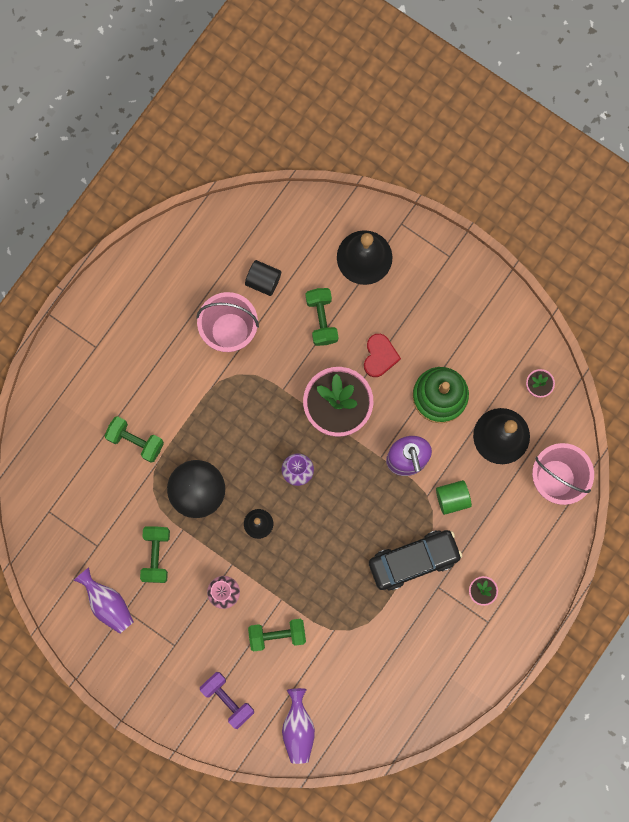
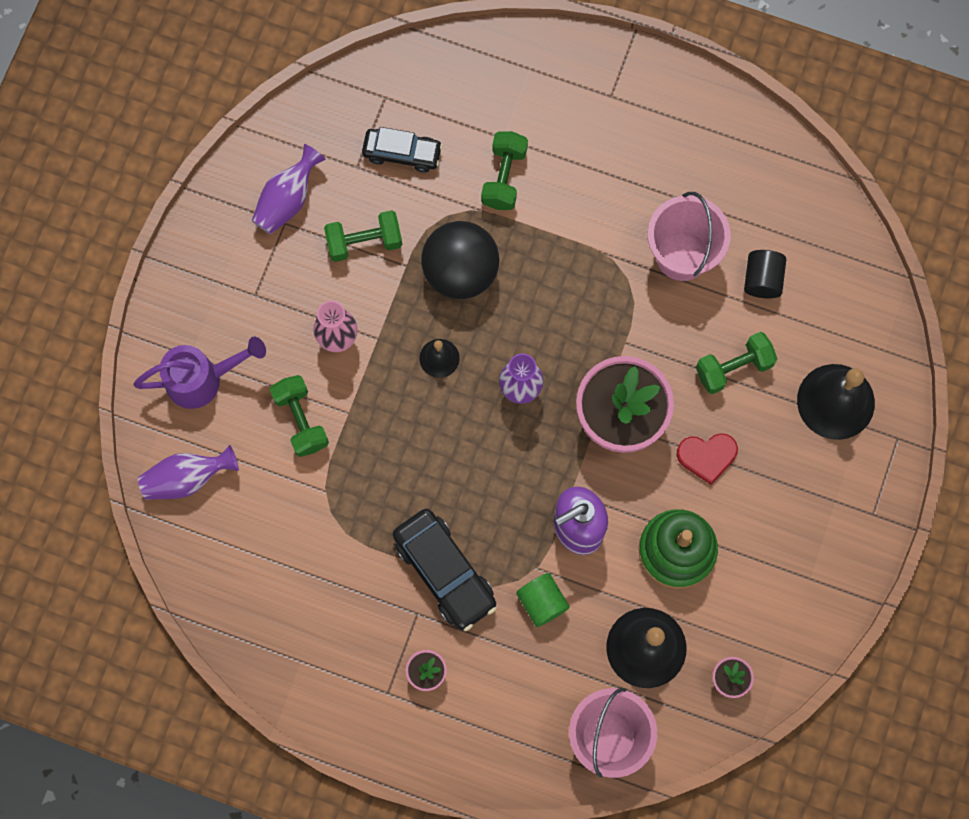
camera: 75 degrees right, 5 degrees down
purple dumbbell [200,672,254,729] -> purple watering can [133,337,266,409]
none -> black car [362,127,443,173]

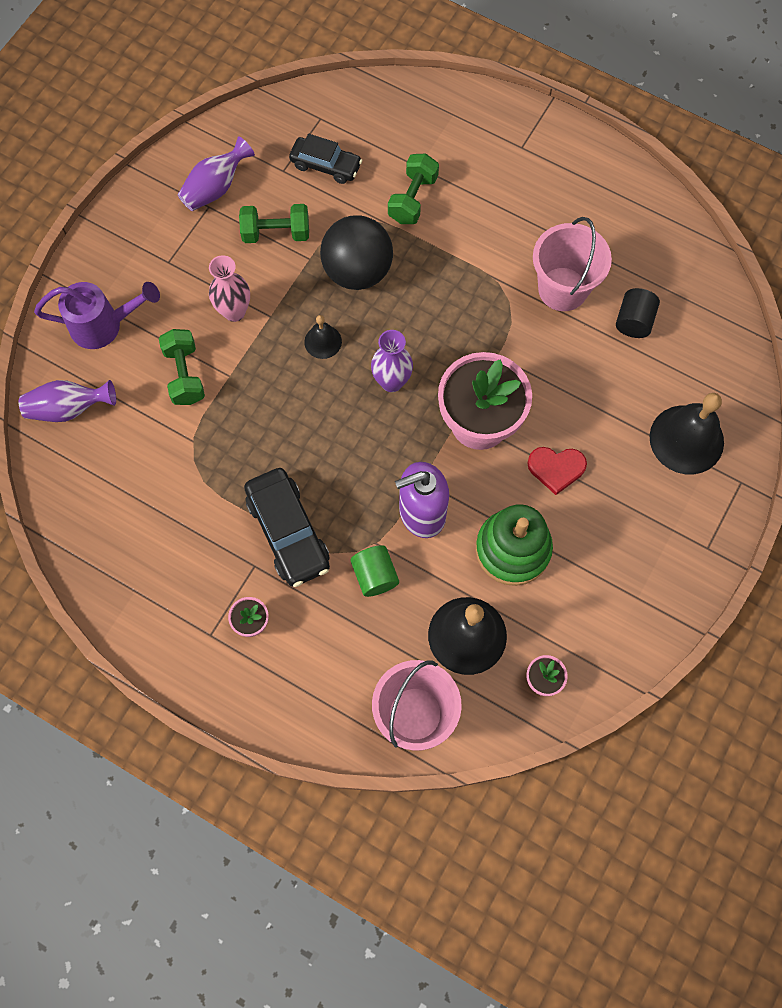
camera: 10 degrees right, 5 degrees down
green dumbbell [696,332,777,394] -> none

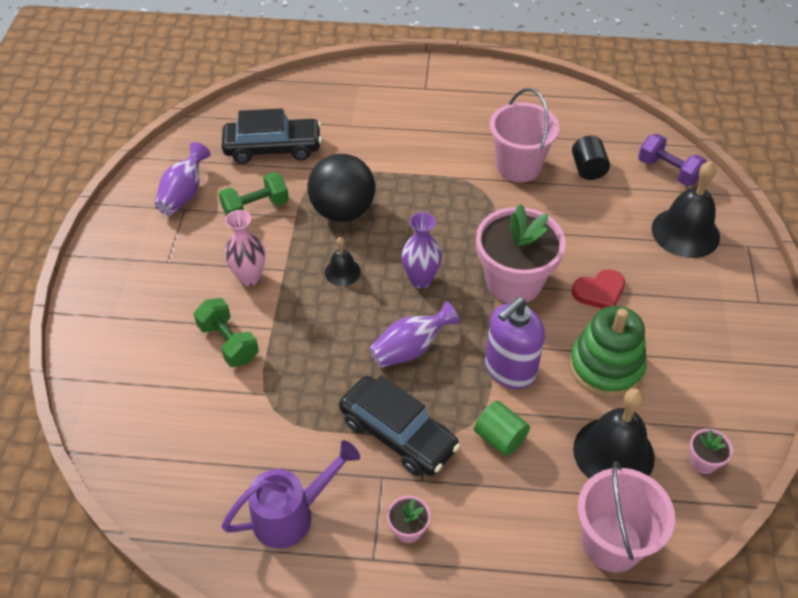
camera: 25 degrees left, 20 degrees down
purple vase [19,380,116,422] -> purple vase moved to [369,302,459,368]
purple watering can [34,282,160,349] -> purple watering can moved to [221,440,360,548]
black car [289,134,362,184] -> black car [222,109,322,164], size x1.52
green dumbbell [388,154,439,224] -> none
none -> purple dumbbell [638,134,707,186]

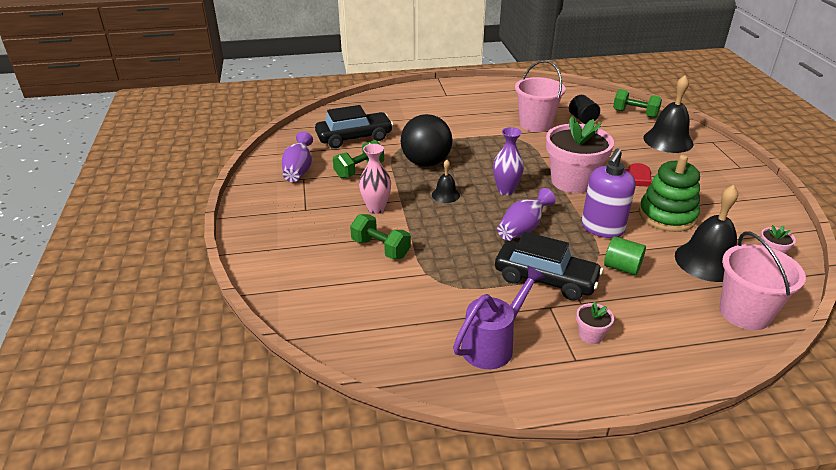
camera: 15 degrees left, 15 degrees down
purple dumbbell [638,134,707,186] -> green dumbbell [613,89,662,118]

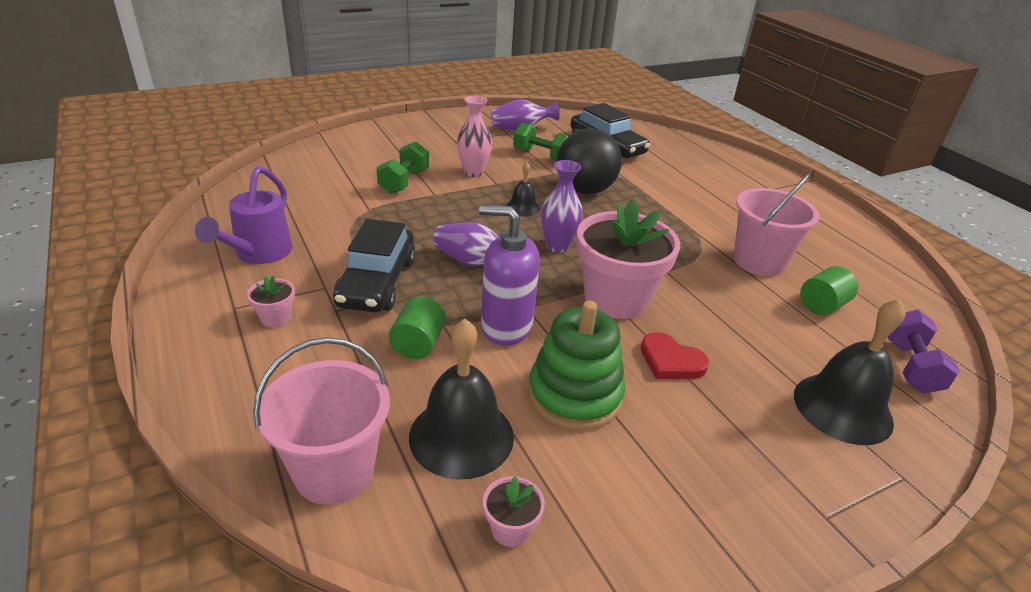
camera: 70 degrees right, 0 degrees up
purple watering can [453,265,545,369] -> purple watering can turned 75 degrees clockwise [195,166,293,264]
black cylinder [569,95,600,124] -> green cylinder [800,266,858,315]
green dumbbell [613,89,662,118] -> purple dumbbell [888,310,960,393]

